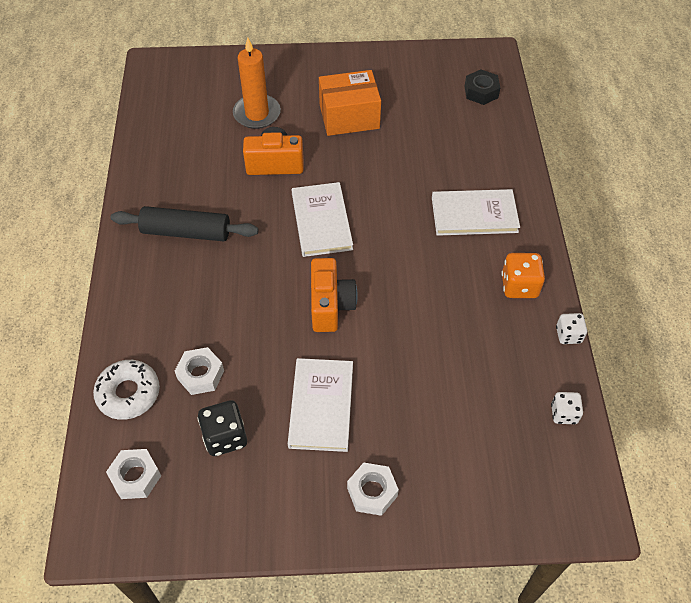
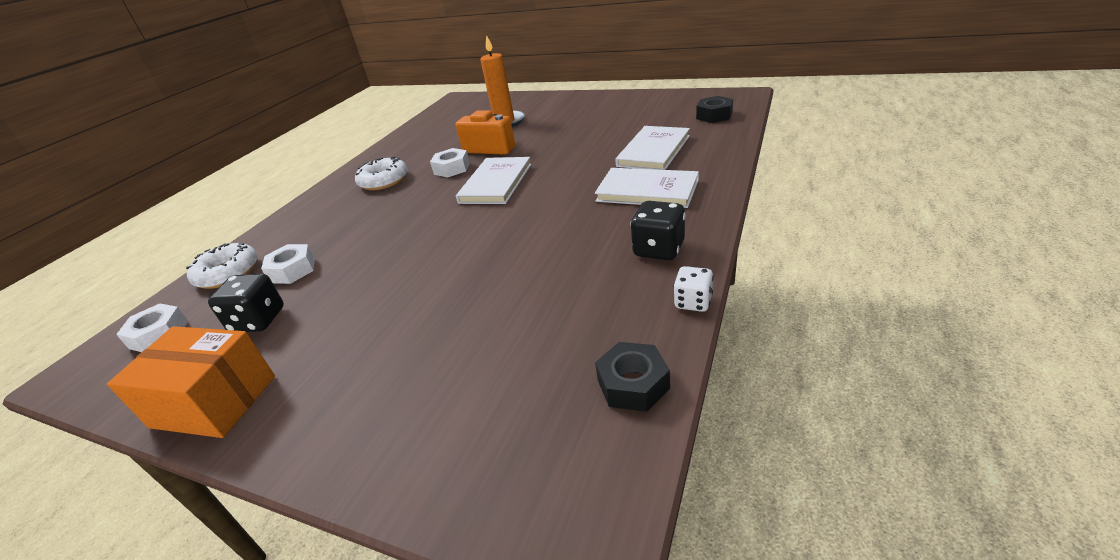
camera: 30 degrees right, 20 degrees down
black rolling pin [111,206,259,241] -> white donut [355,157,408,190]
white book [288,358,353,452] -> white book moved to [615,126,690,170]
orange camera [311,258,358,332] -> none
orange box [319,70,381,136] -> orange box moved to [107,326,275,438]
white nut [347,463,399,516] -> white nut moved to [430,148,470,177]
orange dice [501,253,545,298] -> black dice [630,201,685,260]
white dice [551,392,583,424] -> black nut [595,342,670,412]

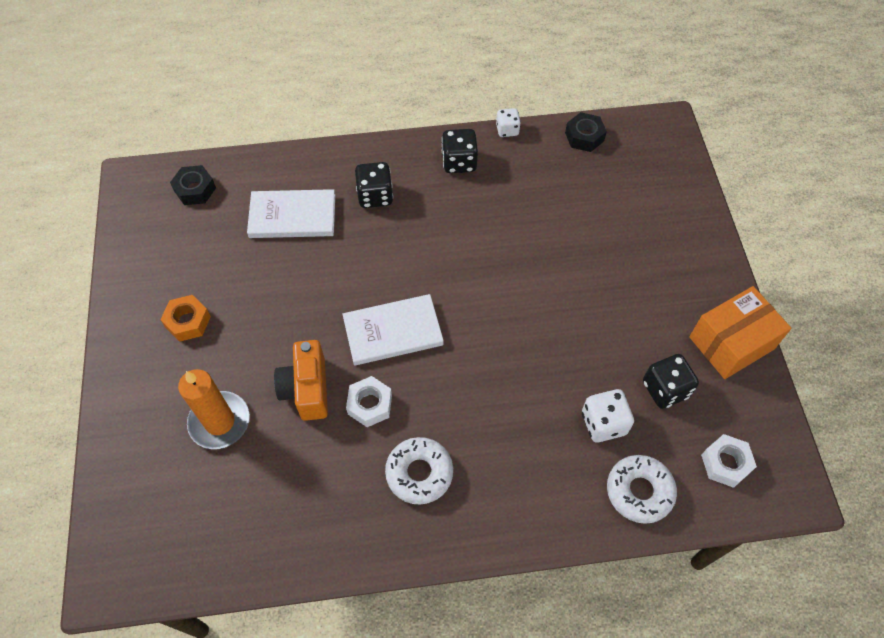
camera: 125 degrees left, 25 degrees up
orange box [107,326,275,438] -> orange box turned 75 degrees clockwise [689,286,792,379]
white nut [261,244,315,284] -> white dice [582,389,634,442]
white book [595,168,699,208] -> black dice [355,162,393,208]
none -> orange nut [160,295,211,342]

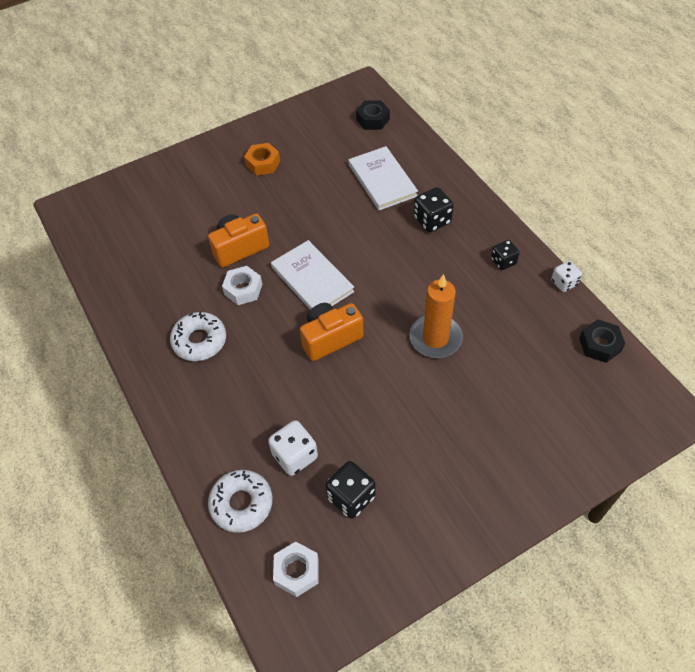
camera: 70 degrees right, 5 degrees down
orange candle [178,369,250,449] -> orange candle moved to [409,274,463,358]
black dice [442,129,478,173] -> black dice [491,240,520,270], size x0.66
orange box [689,286,792,379] -> none
none -> orange camera [300,303,363,361]

